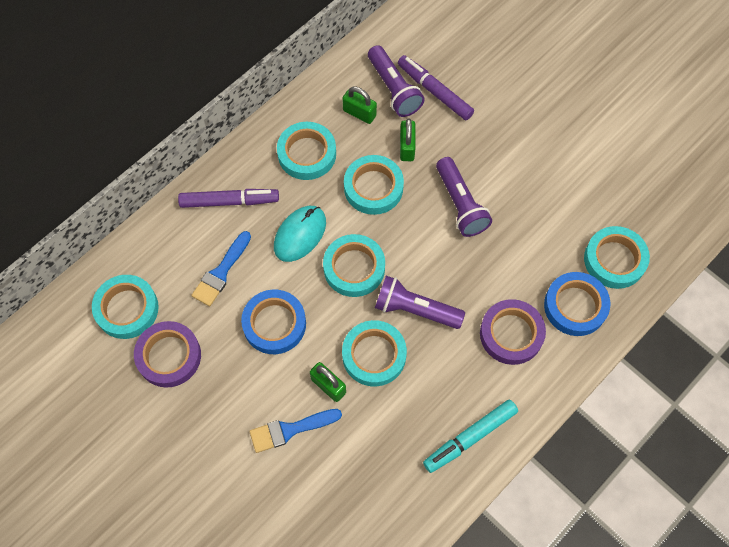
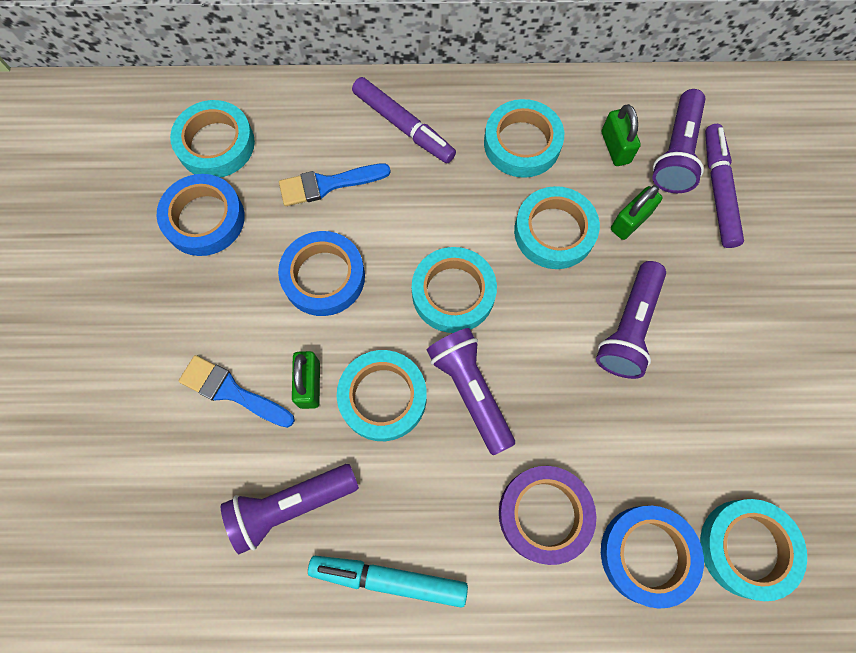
camera: 45 degrees right, 5 degrees up
purple tape [134,321,201,387] -> blue tape [157,174,245,256]
turquoise mouse [274,206,326,262] -> none
none -> purple flashlight [221,464,359,554]

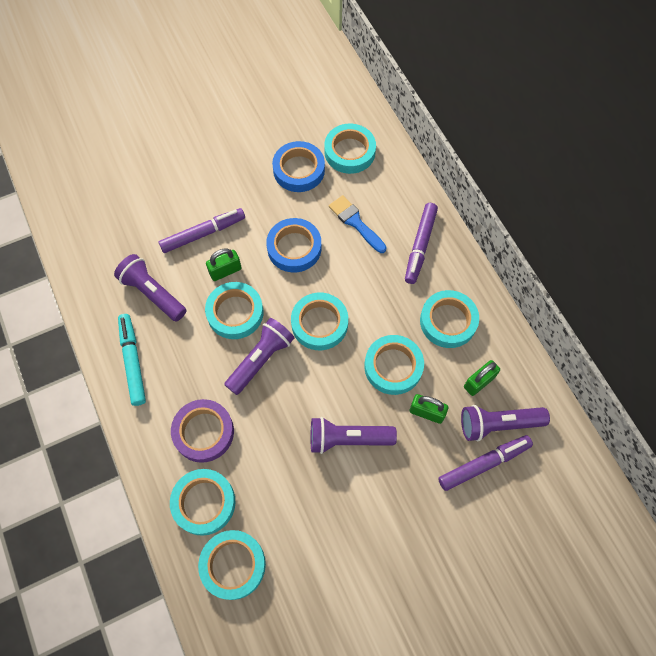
camera: 65 degrees right, 5 degrees down
blue brush [179,355,295,428] -> purple marker [159,208,245,253]
blue tape [601,506,704,609] -> turquoise tape [170,469,236,536]

